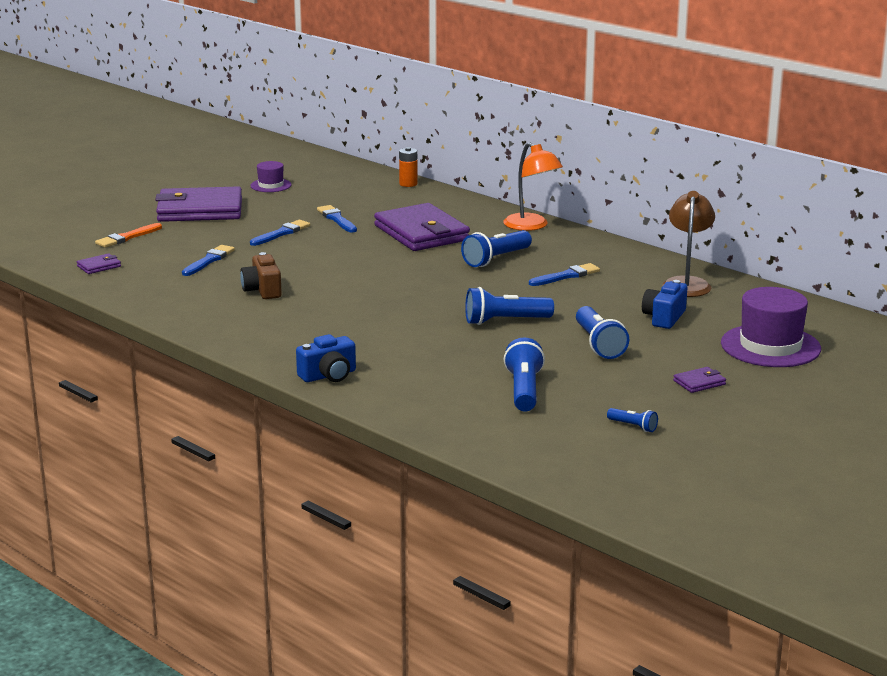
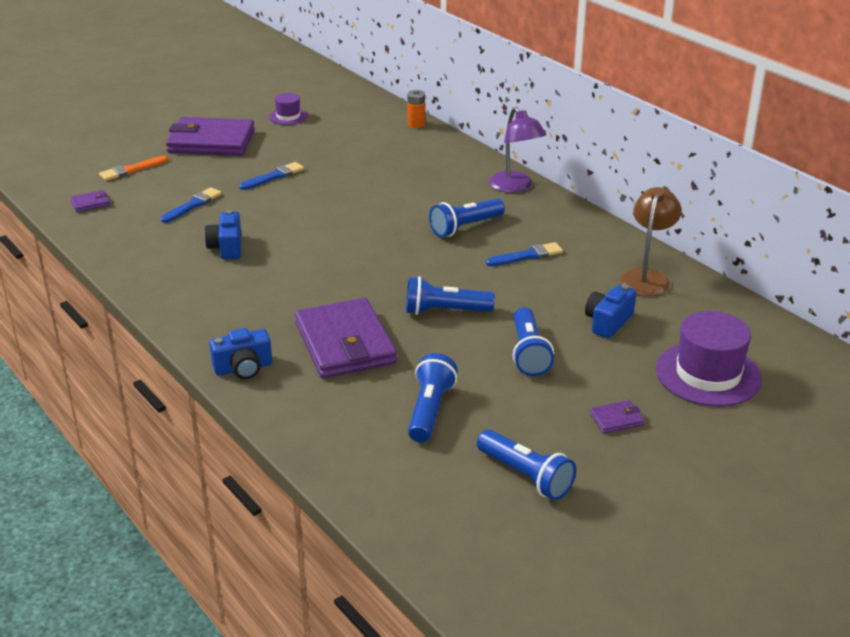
camera: 10 degrees right, 10 degrees up
brown camera [240,252,282,299] -> blue camera [204,210,241,260]
blue brush [317,205,357,233] -> none
purple wallet [374,203,470,251] -> purple wallet moved to [295,298,397,378]
orange lamp [503,142,563,231] -> purple lamp [489,107,546,193]
blue flashlight [607,408,658,432] -> blue flashlight [477,429,576,500], size x1.95

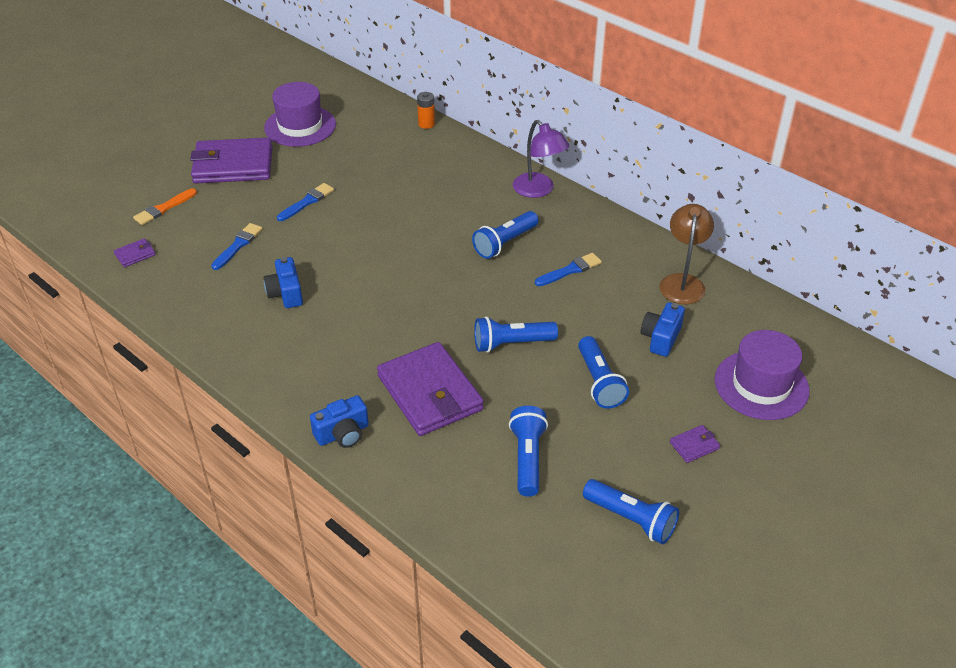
camera: 10 degrees left, 10 degrees up
purple hat [269,93,308,125] -> purple hat [264,82,336,147], size x1.90

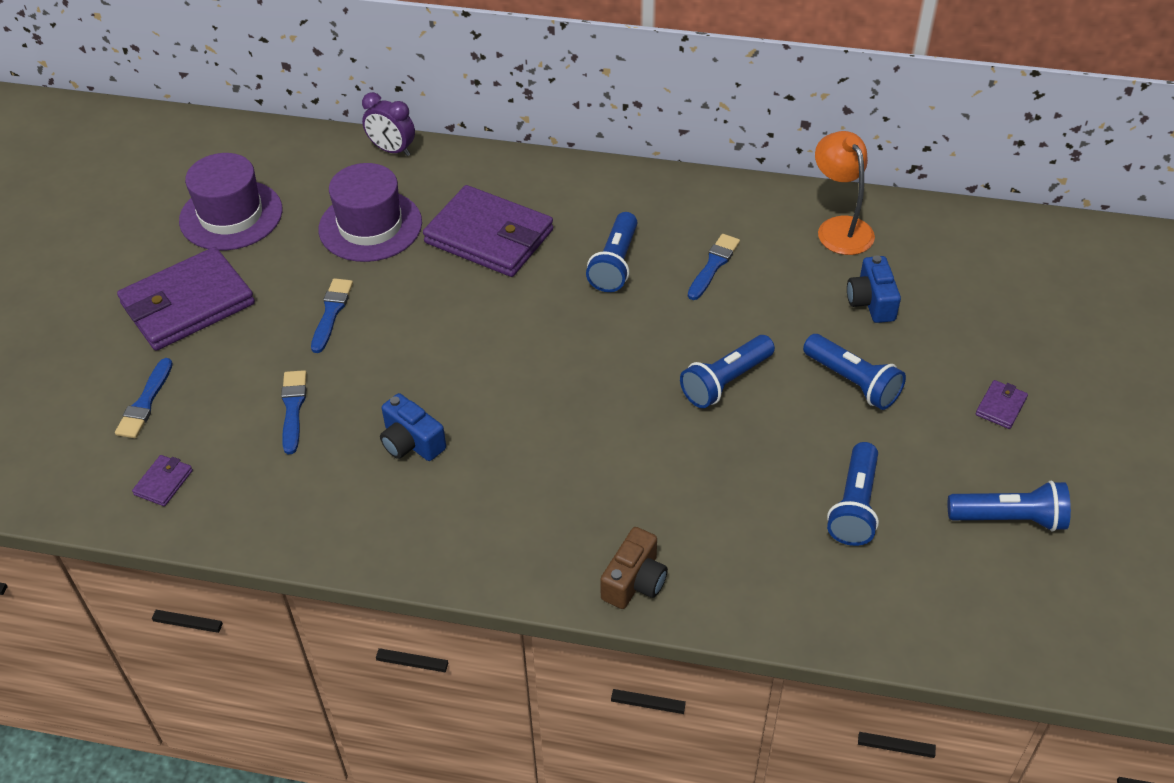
camera: 30 degrees left, 5 degrees up
orange brush [133,188,197,225] -> blue brush [115,358,173,438]
blue camera [310,395,369,448] -> brown camera [600,527,668,609]
purple wallet [377,342,484,436] -> purple wallet moved to [423,185,553,277]
orange battery [417,92,435,129] -> purple clock [362,92,415,156]
blue flashlight [509,406,548,497] -> blue flashlight turned 135 degrees counterclockwise [827,442,879,546]
purple lamp [513,120,569,198] -> none
brown lamp [659,204,714,304] -> orange lamp [815,131,875,255]
purple hat [714,330,809,420] -> purple hat moved to [318,163,422,262]

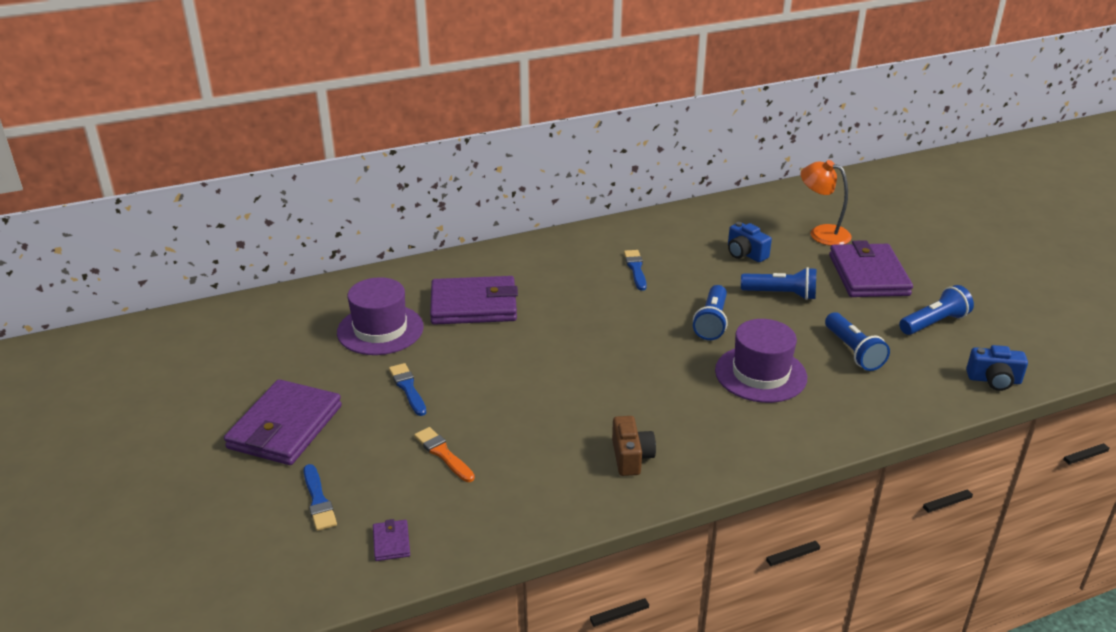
camera: 35 degrees left, 15 degrees down
purple hat [179,153,283,250] -> purple hat moved to [715,319,807,403]
blue brush [281,370,307,454] -> orange brush [414,427,475,482]
purple clock [362,92,415,156] -> none
blue camera [380,393,446,461] -> blue camera moved to [966,345,1028,391]
blue flashlight [586,212,637,292] -> none
brown camera [600,527,668,609] -> brown camera moved to [612,416,656,476]
orange lamp [815,131,875,255] -> orange lamp moved to [800,160,851,246]
purple wallet [976,380,1028,429] -> purple wallet [829,240,913,297], size x2.47

